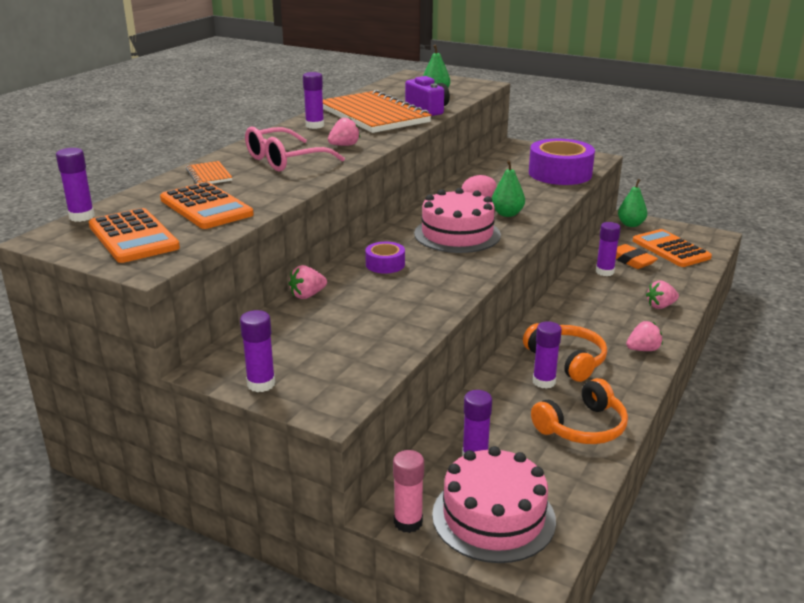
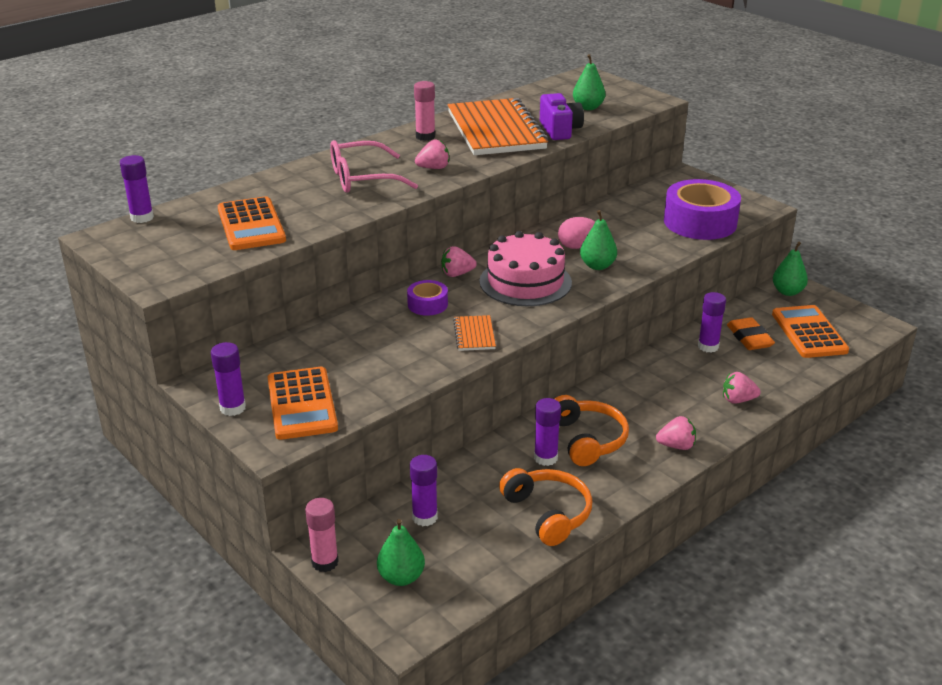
camera: 20 degrees right, 5 degrees up
orange calculator [89,208,180,263] -> orange calculator moved to [268,367,338,440]
orange notebook [185,161,232,184] -> orange notebook moved to [453,315,496,351]
pink strawberry [289,265,327,299] -> pink strawberry moved to [441,246,477,277]
purple glue stick [303,72,324,129] -> pink glue stick [414,81,435,141]
pink cake [432,446,556,563] -> green pear [377,519,425,586]
orange headphones [531,378,628,444] -> orange headphones turned 105 degrees counterclockwise [499,468,593,546]

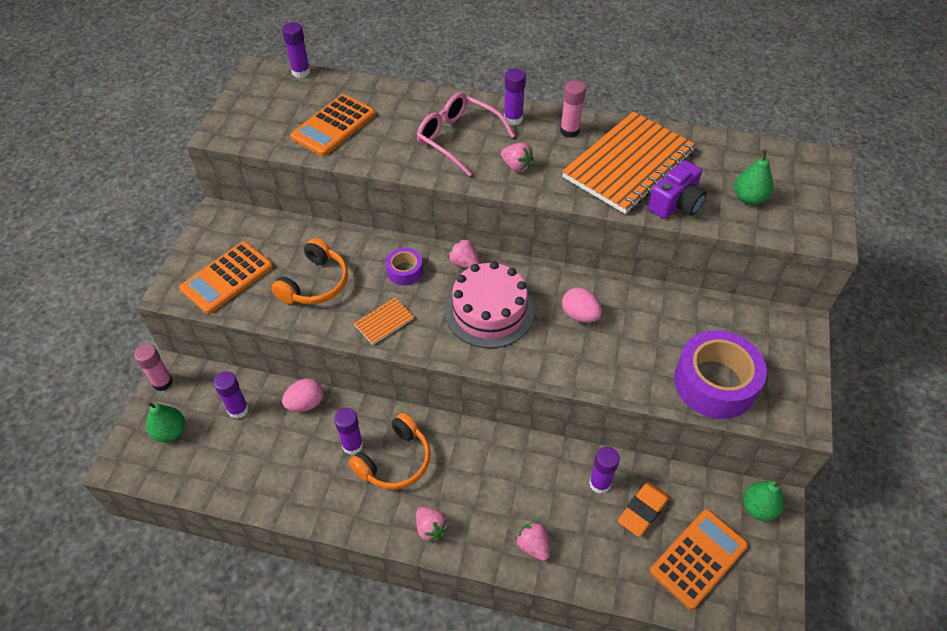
camera: 55 degrees right, 20 degrees up
purple glue stick [211,342,246,416] -> purple glue stick moved to [504,68,526,126]
orange headphones [499,468,593,546] -> orange headphones moved to [271,238,348,304]
green pear [580,210,617,270] -> none
none -> pink egg [282,378,323,412]

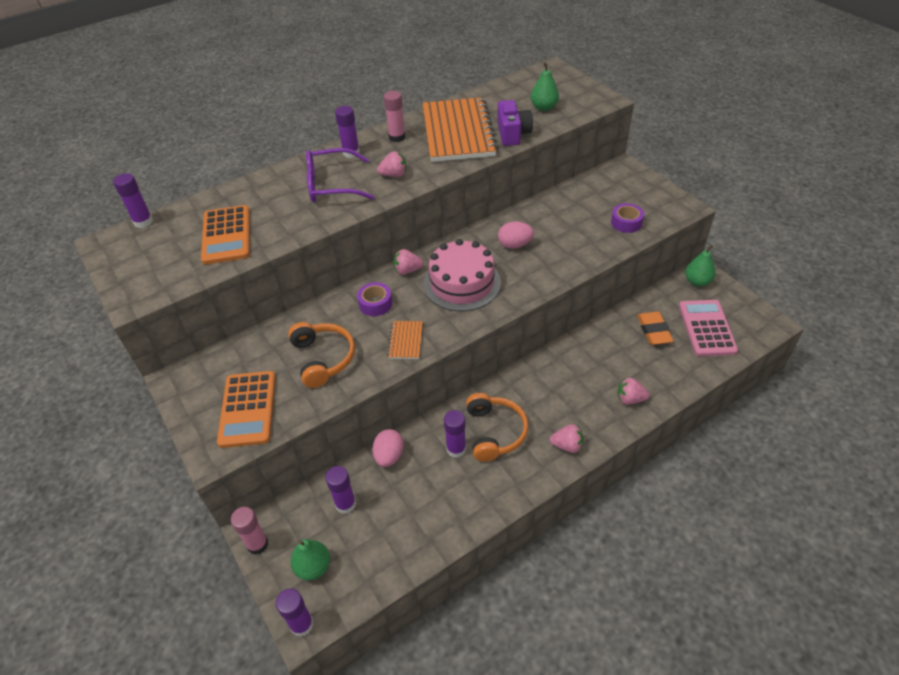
camera: 45 degrees left, 5 degrees down
pink glasses [417,92,515,176] -> purple glasses [306,148,374,202]
purple glue stick [589,447,620,494] -> purple glue stick moved to [276,589,314,637]
orange calculator [650,509,748,610] -> pink calculator [679,300,738,356]
purple tape [674,330,767,419] -> purple tape [611,203,644,233], size x0.49

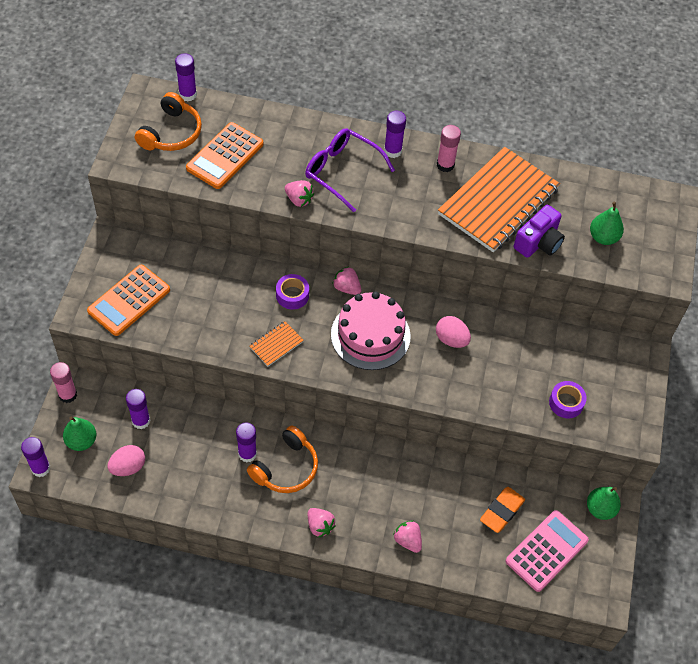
camera: 40 degrees right, 10 degrees up
orange headphones [288,322,355,388] -> orange headphones moved to [135,92,202,151]
pink egg [372,429,404,467] -> pink egg moved to [107,445,145,476]
pink strawberry [377,151,406,177] -> pink strawberry moved to [285,180,314,207]

